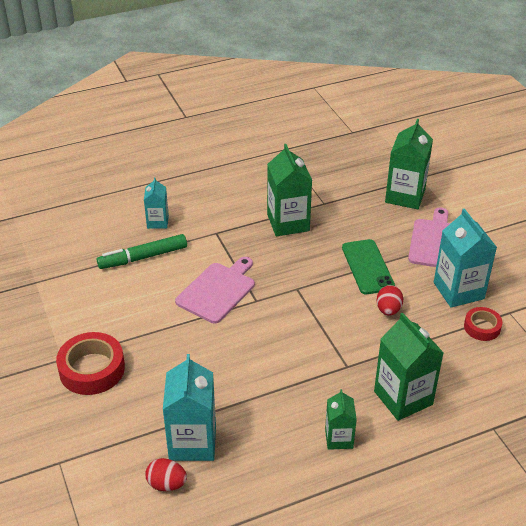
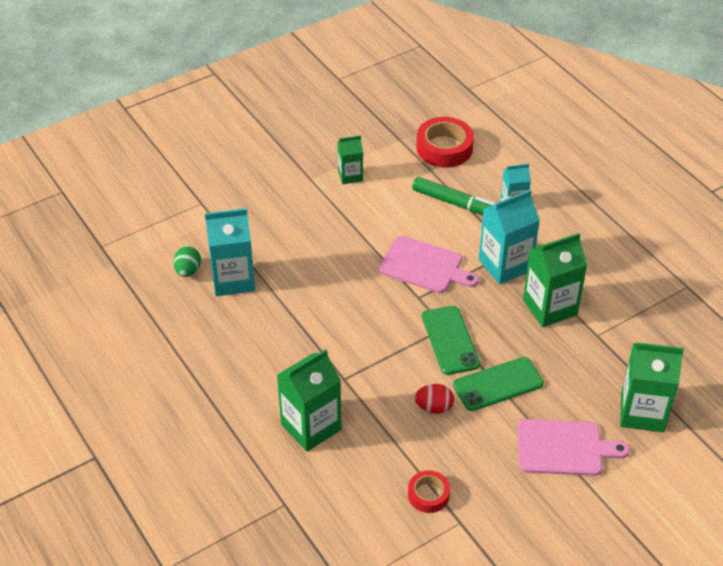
camera: 80 degrees right, 5 degrees up
red tape [56,332,125,395] -> red tape moved to [416,117,474,168]
green marker [97,234,187,269] -> green marker turned 150 degrees clockwise [412,177,495,215]
red egg [145,458,187,491] -> green egg [173,246,201,277]
green carton [325,389,357,450] -> green carton moved to [337,135,363,184]
turquoise carton [434,208,497,308] -> turquoise carton moved to [479,190,540,284]
none -> green phone [422,306,480,375]

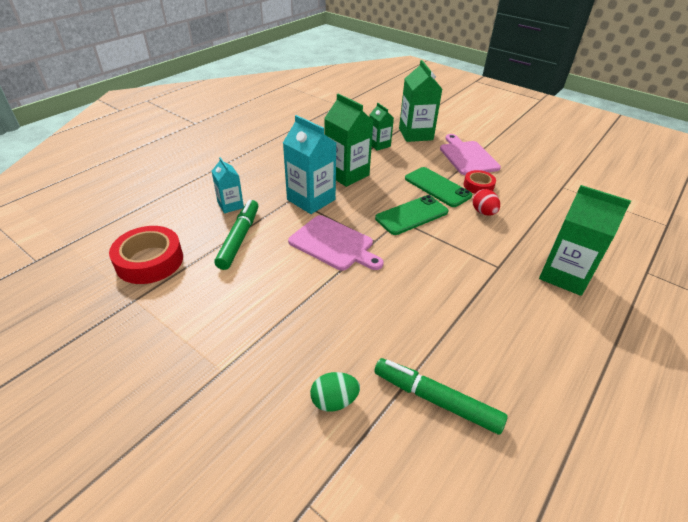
camera: 110 degrees left, 5 degrees down
green egg [173,246,201,277] -> green egg moved to [310,372,360,412]
turquoise carton [205,208,255,296] -> green marker [374,358,508,435]
green carton [337,135,363,184] -> green carton moved to [370,103,394,151]
pink cutting board [379,236,479,293] -> pink cutting board turned 120 degrees clockwise [288,215,384,271]
red tape [408,470,450,513] -> red tape moved to [464,170,496,194]

